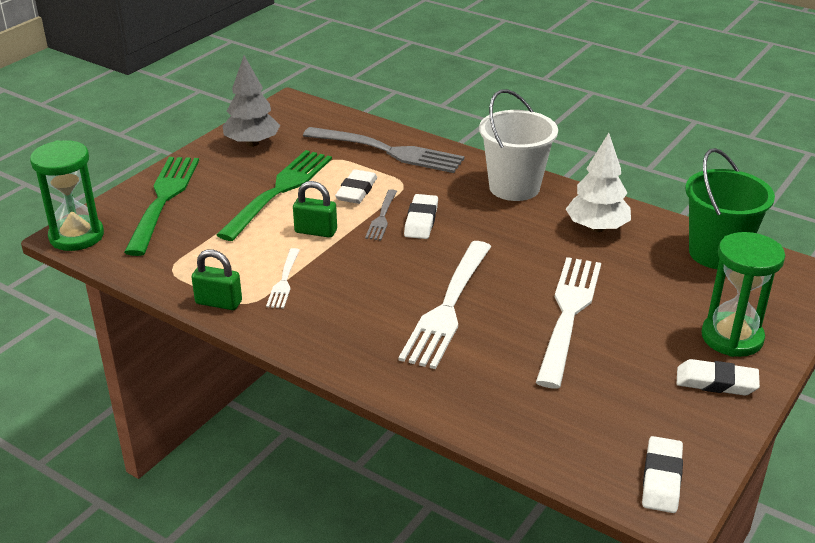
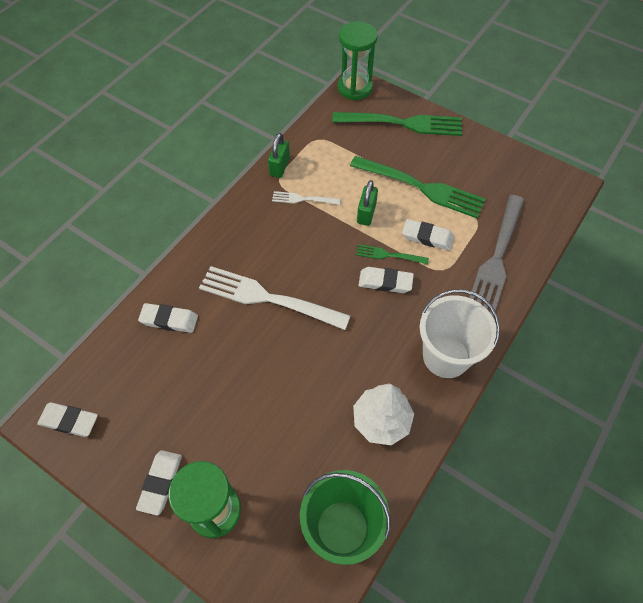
camera: 90 degrees right, 25 degrees up
grey tree [223,55,280,147] -> none
grey fork [365,189,397,240] -> green fork [356,244,429,265]
white fork [536,257,601,389] -> none
none -> white eraser [138,303,198,333]

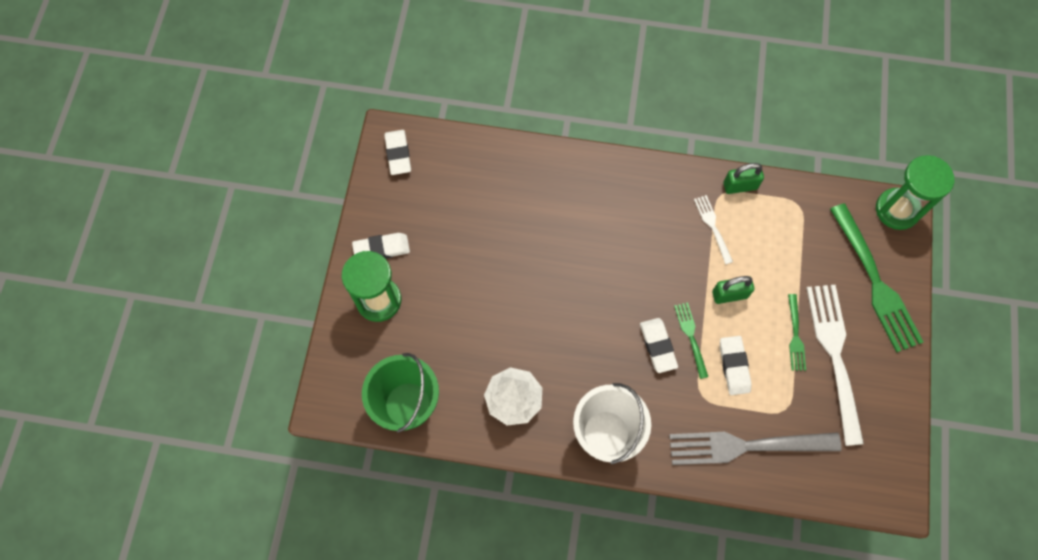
camera: 65 degrees right, 10 degrees up
white eraser [138,303,198,333] -> none
white fork [199,266,351,330] -> white fork moved to [807,285,864,446]
green fork [350,156,485,218] -> green fork [788,294,806,371], size x0.49

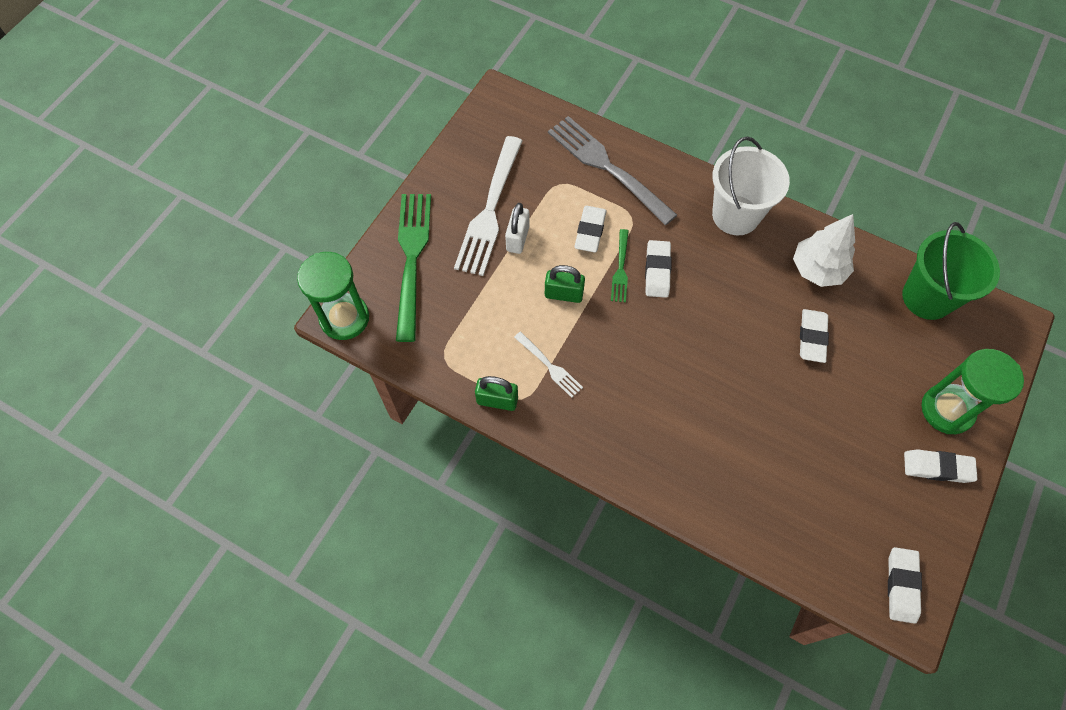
camera: 160 degrees left, 5 degrees down
grey fork [669,432,842,465] -> grey fork turned 150 degrees counterclockwise [548,116,677,225]
white fork [694,195,733,265] -> white fork turned 45 degrees counterclockwise [514,332,583,398]
green fork [788,294,806,371] -> white padlock [505,203,530,254]
none -> white eraser [800,309,829,363]

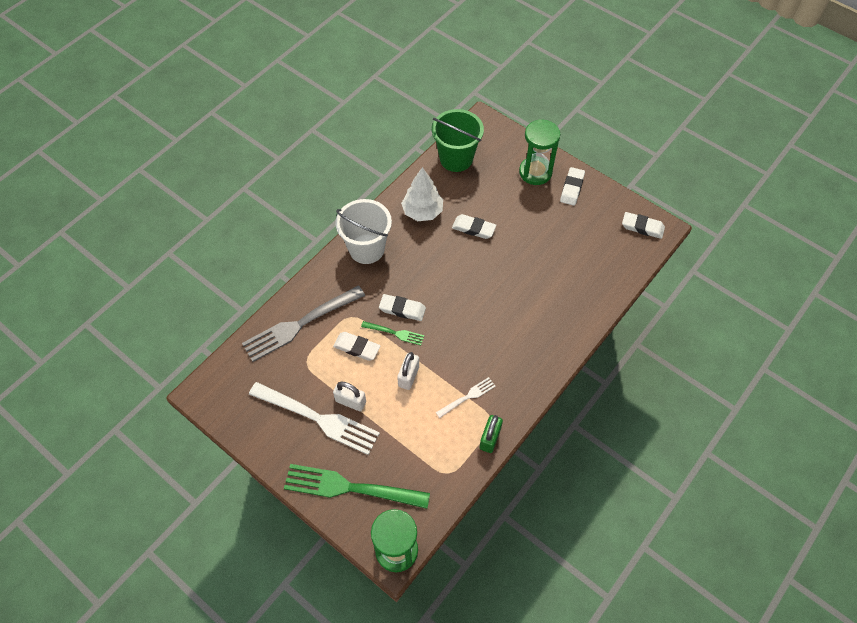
camera: 80 degrees left, 5 degrees down
green padlock [545,265,585,303] -> white padlock [397,352,419,390]

